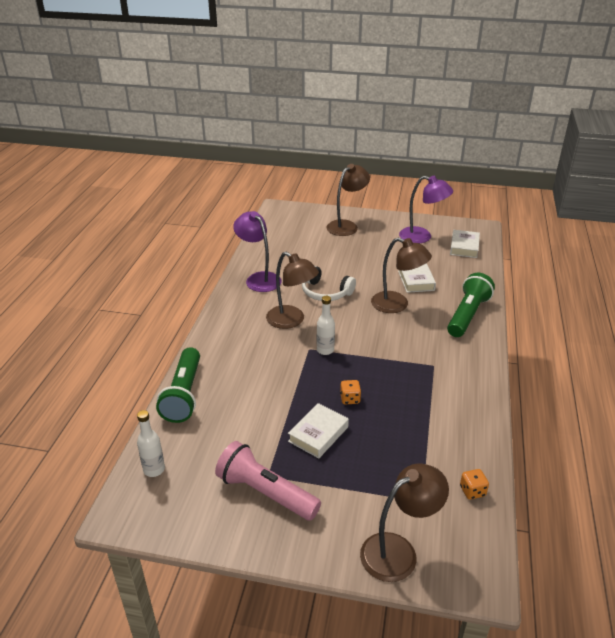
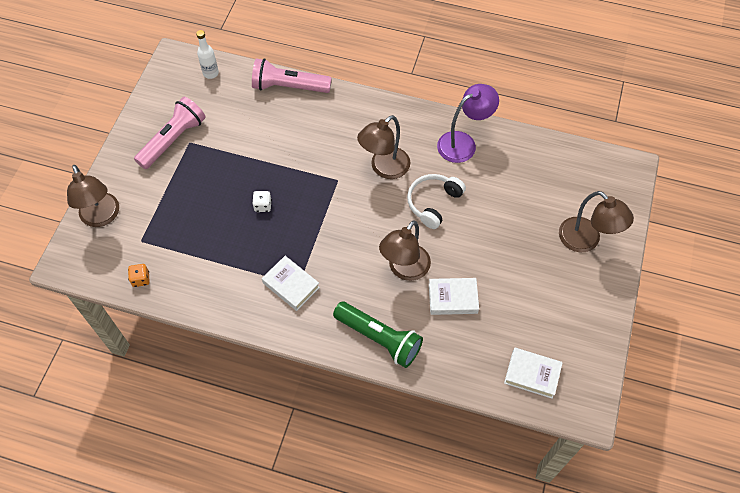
camera: 95 degrees right, 25 degrees up
green flashlight [156,347,200,423] -> pink flashlight [252,58,332,93]
white book [288,403,349,458] -> white book moved to [262,256,320,311]
white bottle [317,296,335,355] -> none
orange dice [340,380,361,405] -> white dice [252,191,272,212]
purple lamp [399,176,453,244] -> none

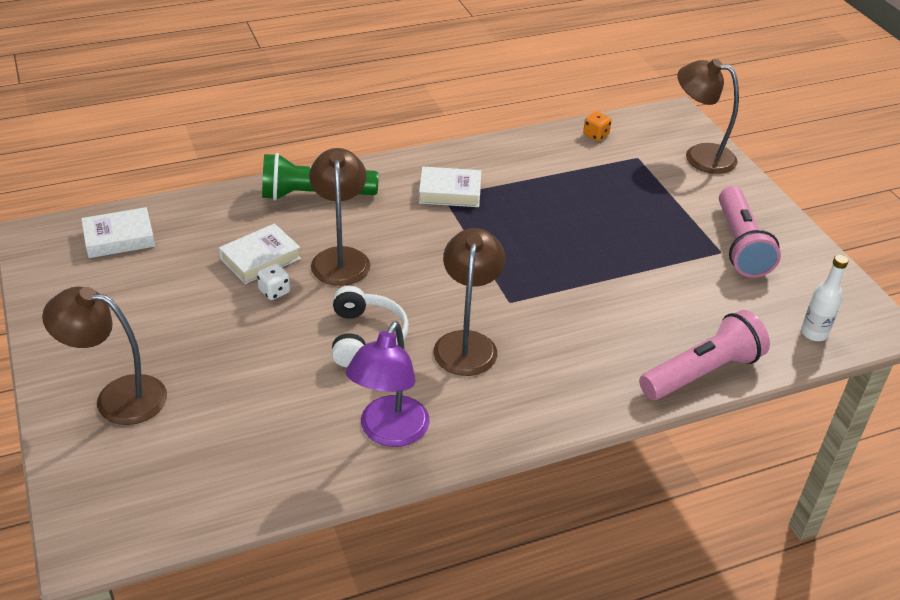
camera: 140 degrees right, 20 degrees down
white dice [252,191,272,212] -> white dice moved to [257,263,290,300]

